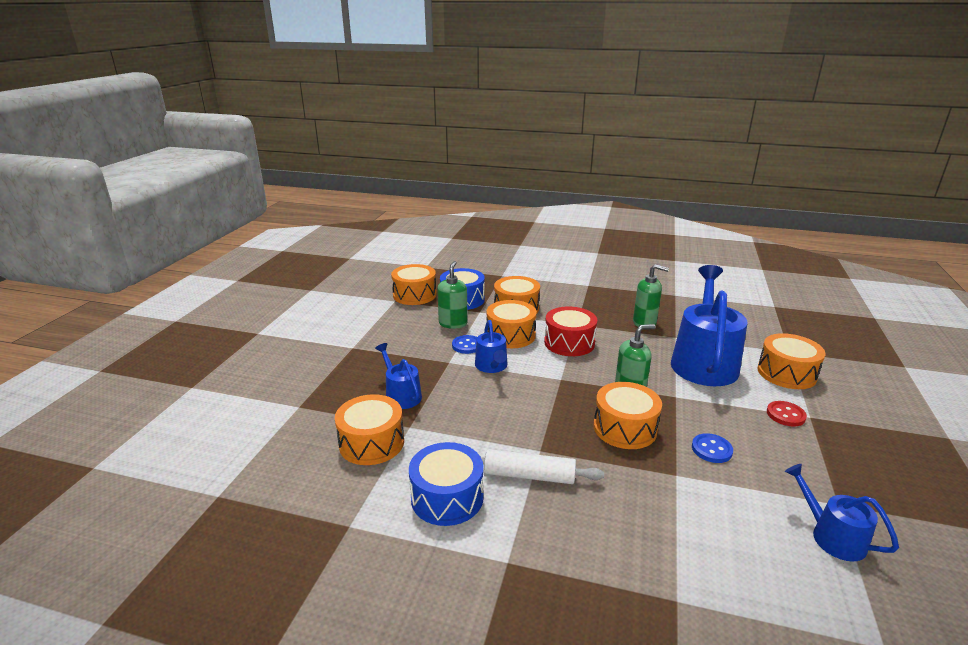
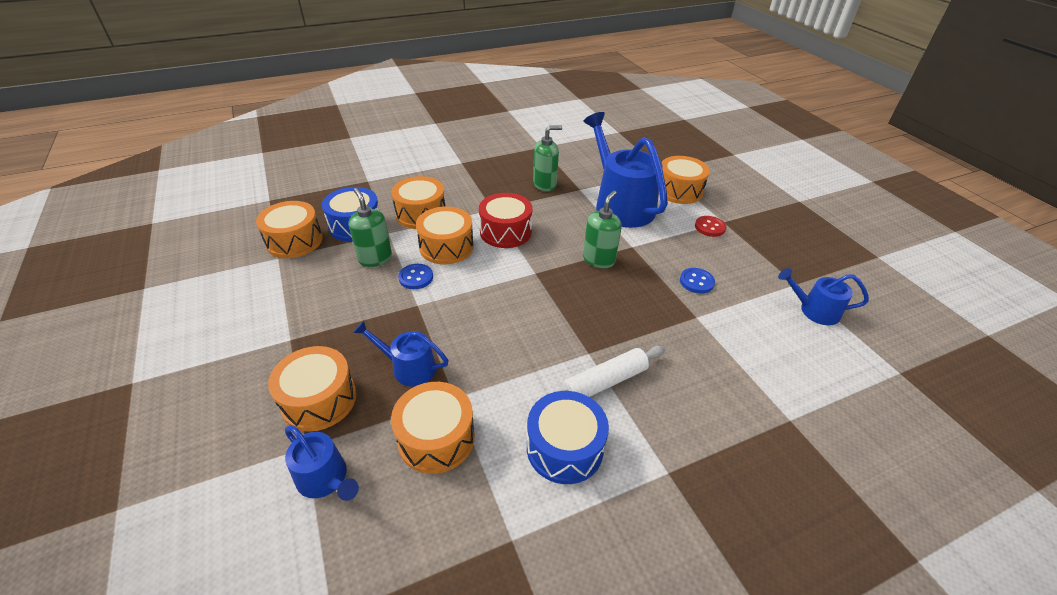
camera: 40 degrees left, 15 degrees up
blue watering can [475,320,507,373] -> blue watering can moved to [285,426,359,501]
orange drum [594,382,662,449] -> orange drum moved to [268,346,356,432]

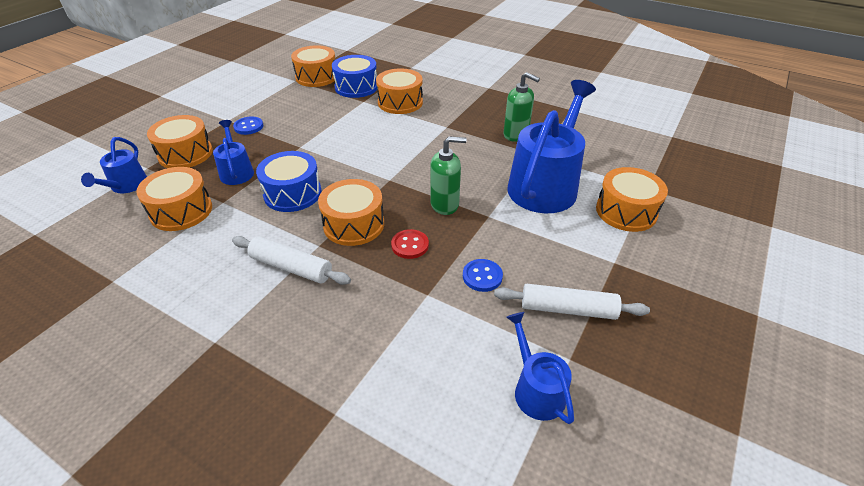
camera: 55 degrees right, 0 degrees up
green soap dispenser [349,188,392,267] -> none
blue button [398,264,433,289] -> blue button moved to [233,117,263,135]
orange drum [416,206,474,265] -> orange drum moved to [318,179,384,246]
red drum [479,193,532,248] -> none
blue drum [527,391,609,484] -> blue drum moved to [256,151,321,212]
red button [695,216,726,237] -> red button moved to [391,229,429,259]
none -> white rolling pin [494,284,650,320]

